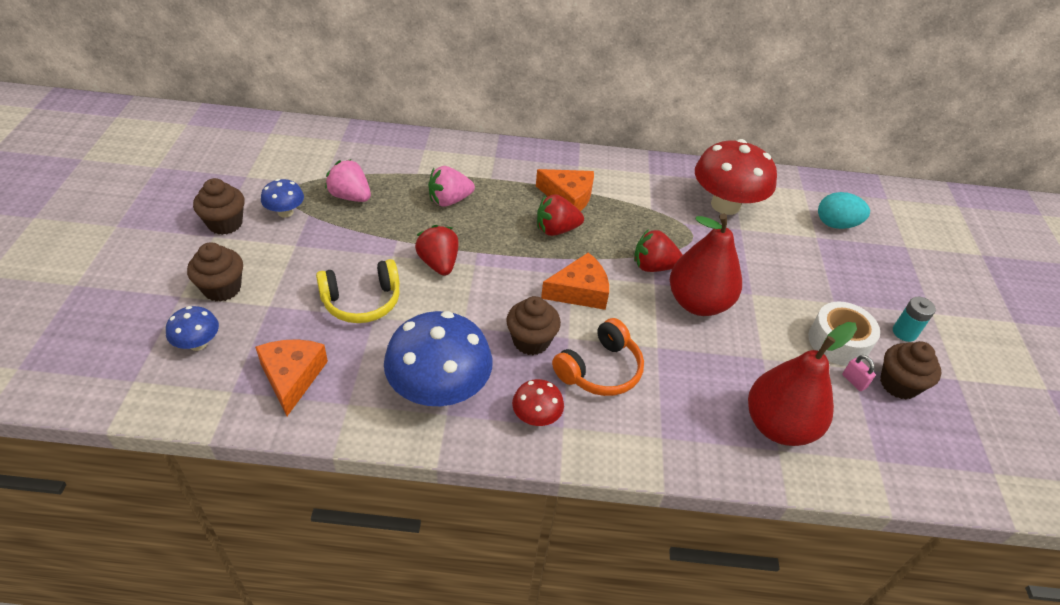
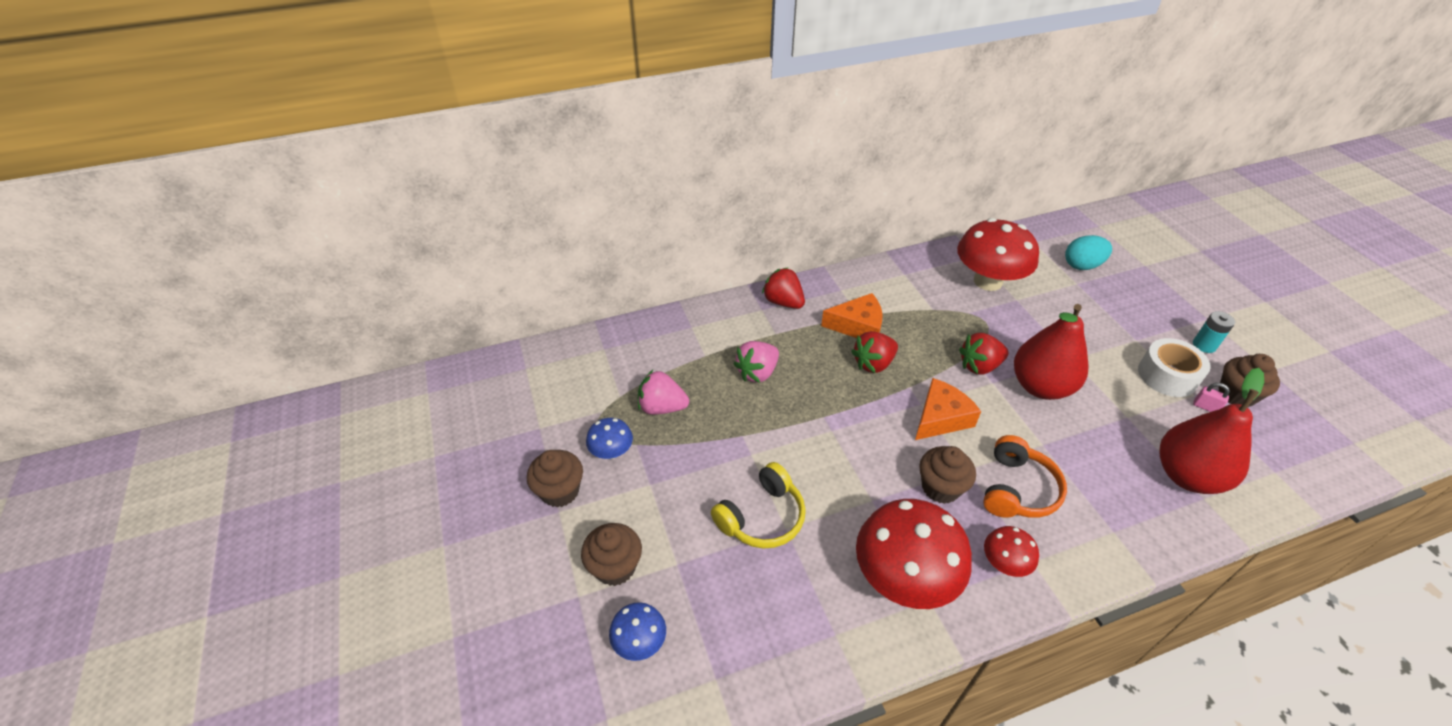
camera: 20 degrees left, 0 degrees up
orange cheese [255,339,328,416] -> none
blue mushroom [384,311,493,406] -> red mushroom [856,499,972,609]
red strawberry [415,225,459,276] -> red strawberry moved to [762,267,805,309]

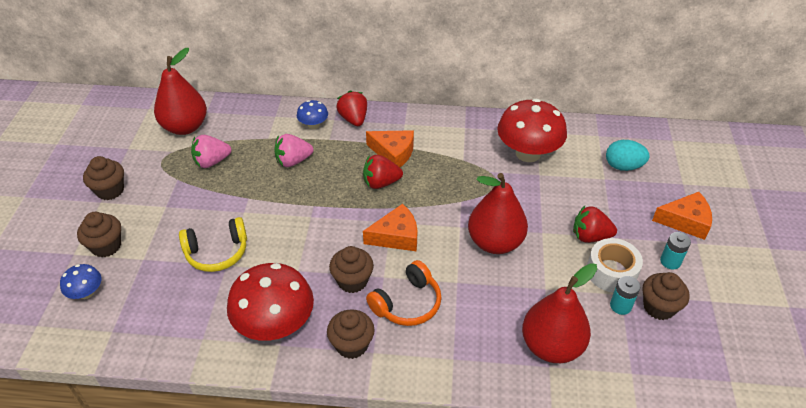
camera: 25 degrees right, 0 degrees up
blue mushroom [586,418,633,459] -> blue mushroom moved to [297,100,328,129]
pink strawberry [638,370,689,415] -> pink strawberry turned 60 degrees counterclockwise [191,135,231,168]
red strawberry [959,333,1009,375] -> red strawberry moved to [573,206,617,243]
red mushroom [984,526,1039,577] -> brown cupcake [327,309,375,359]
pink padlock [1193,383,1230,412] -> turquoise battery [610,276,640,315]
none -> red pear [154,48,207,135]
none -> orange cheese [652,192,712,240]

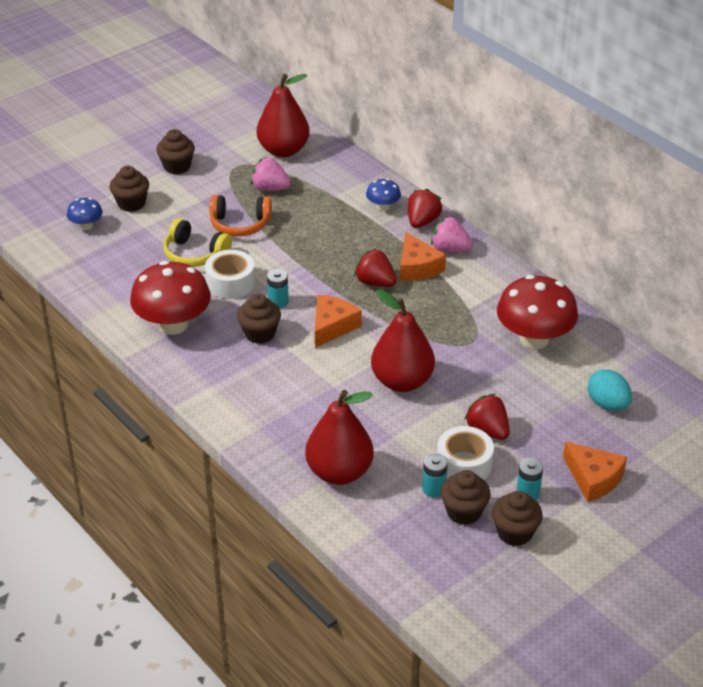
camera: 45 degrees right, 5 degrees down
pink strawberry [274,134,313,167] -> pink strawberry moved to [431,216,473,252]
brown cupcake [327,309,375,359] -> brown cupcake moved to [492,491,543,546]
orange cheese [363,204,417,251] -> orange cheese turned 90 degrees counterclockwise [315,295,362,348]
orange headphones [366,260,442,326] -> orange headphones moved to [210,195,272,236]
none -> white tape [205,250,255,299]
none -> turquoise battery [267,269,289,308]

